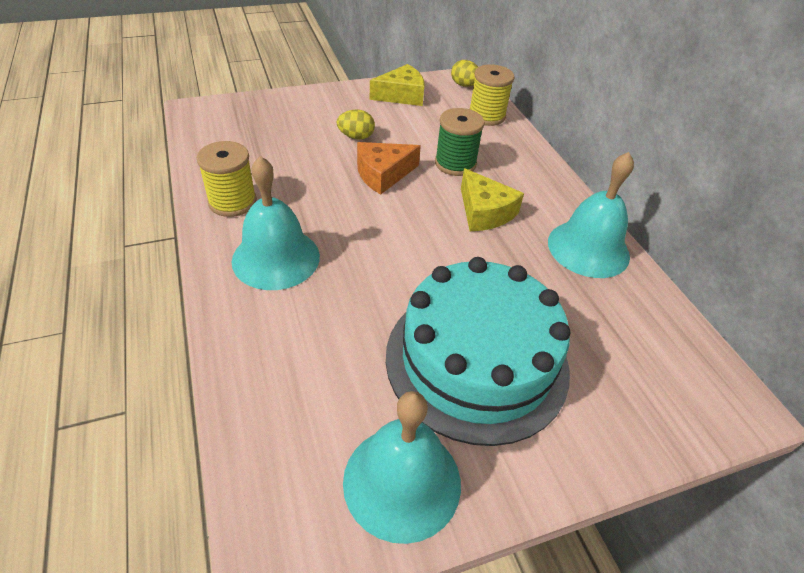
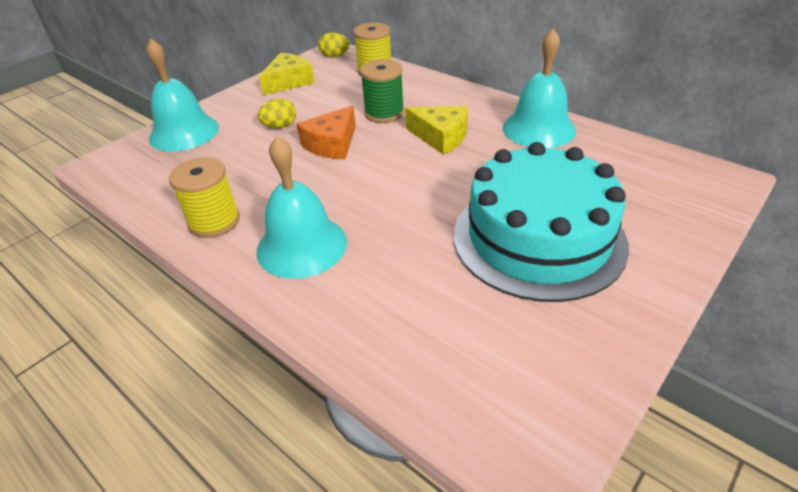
camera: 25 degrees left, 5 degrees down
turquoise bell [343,391,461,544] -> turquoise bell moved to [146,38,219,152]

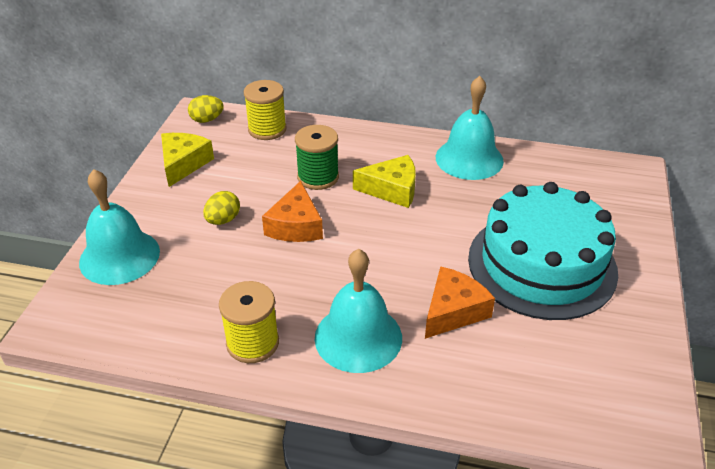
camera: 30 degrees left, 0 degrees up
none -> orange cheese [425,266,495,339]

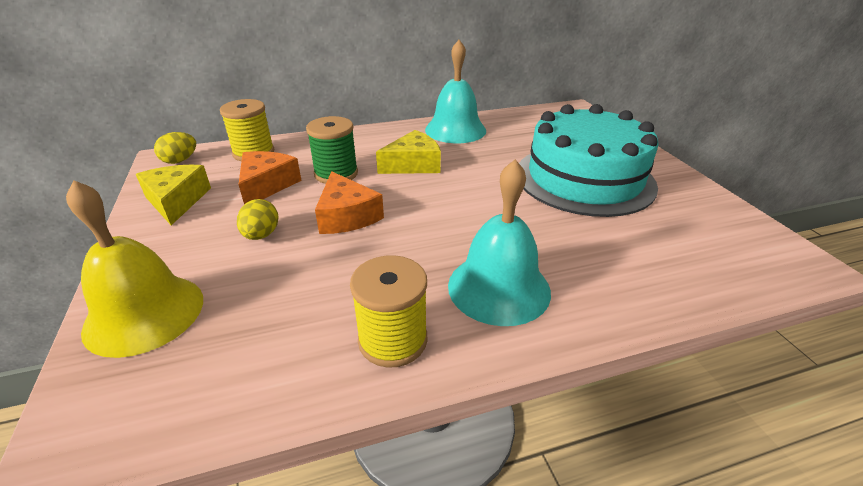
camera: 30 degrees left, 5 degrees down
turquoise bell [79,169,160,285] -> yellow bell [66,180,203,358]
orange cheese [425,266,495,339] -> orange cheese moved to [238,151,302,205]

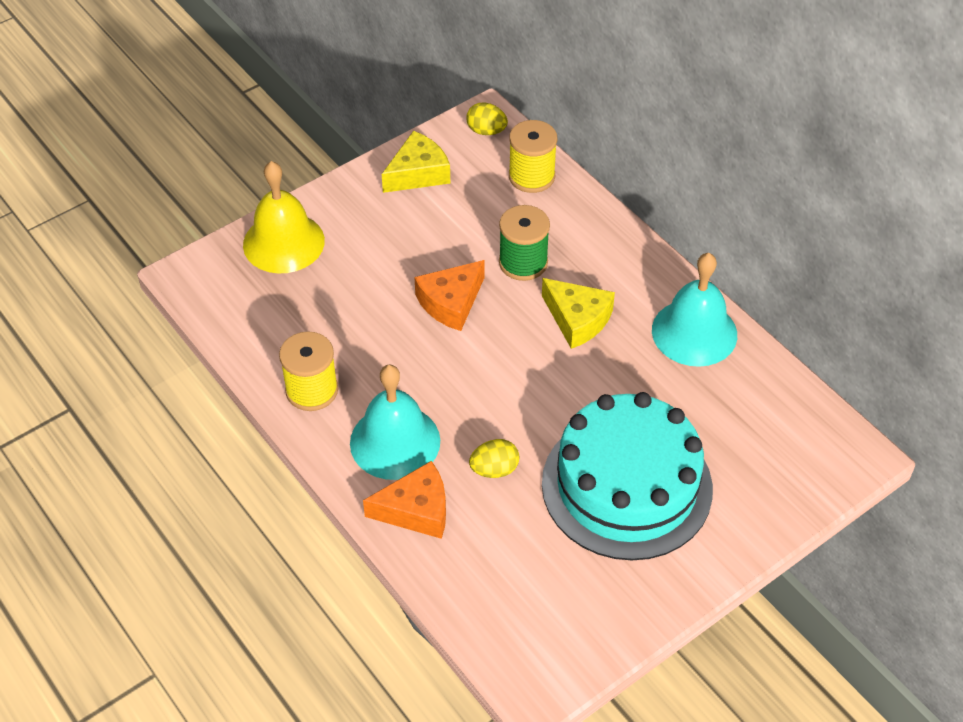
camera: 70 degrees right, 15 degrees up
yellow egg [237,199,279,240] -> yellow egg moved to [469,439,519,478]
orange cheese [238,151,302,205] -> orange cheese moved to [363,461,446,539]

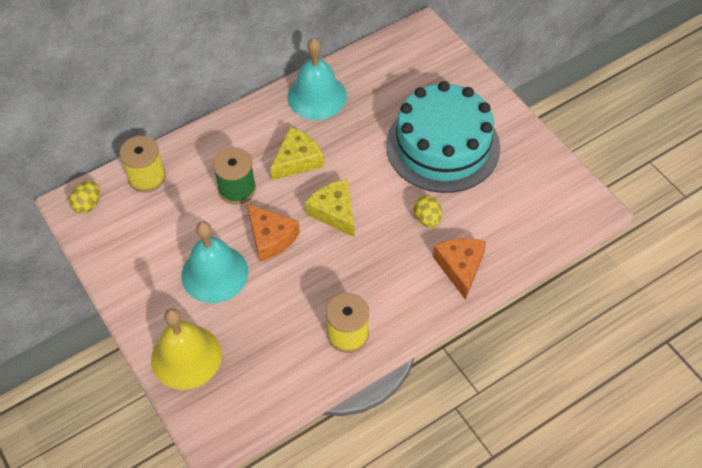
camera: 85 degrees left, 5 degrees up
turquoise bell [350,364,440,480] -> turquoise bell moved to [181,221,248,303]
yellow cheese [382,131,450,193] -> yellow cheese moved to [305,179,355,238]

